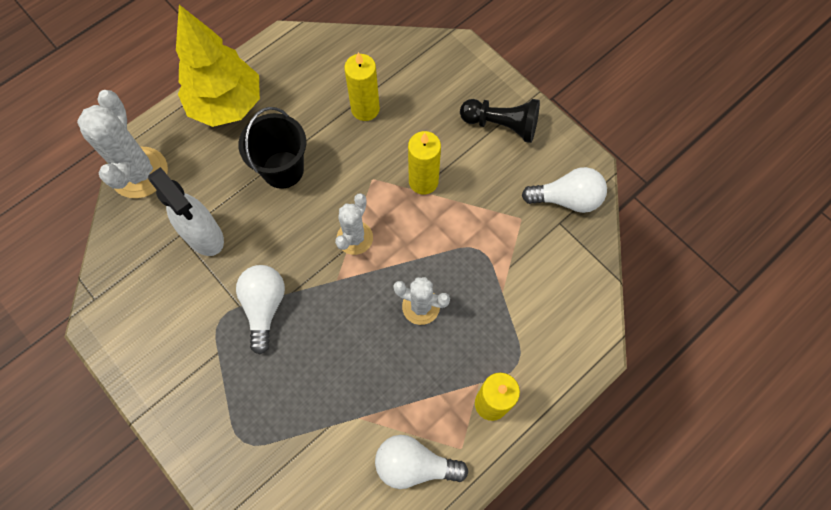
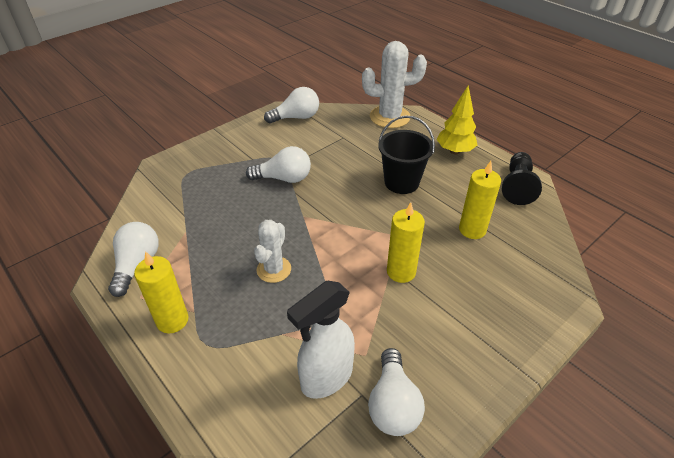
camera: 90 degrees right, 25 degrees down
white spray bottle [148,167,224,256] -> white spray bottle moved to [287,281,355,399]
yellow tree [176,5,260,127] -> yellow tree [437,86,477,154], size x0.62
white cactus [335,193,373,255] -> none
black pawn [460,99,540,143] -> black pawn moved to [502,152,542,205]
none -> white light bulb [264,87,319,123]

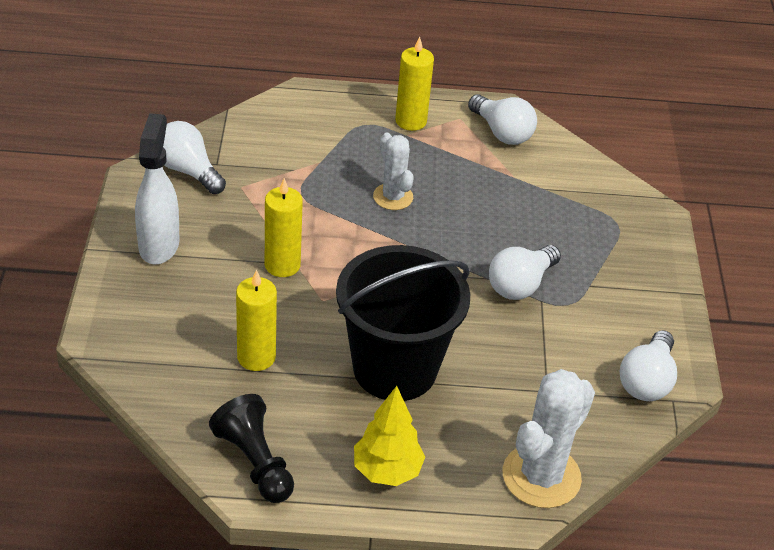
camera: 130 degrees right, 0 degrees up
white spray bottle [287,281,355,399] -> white spray bottle moved to [135,113,180,264]
black bucket [378,115,435,194] -> black bucket [336,245,470,401], size x1.56

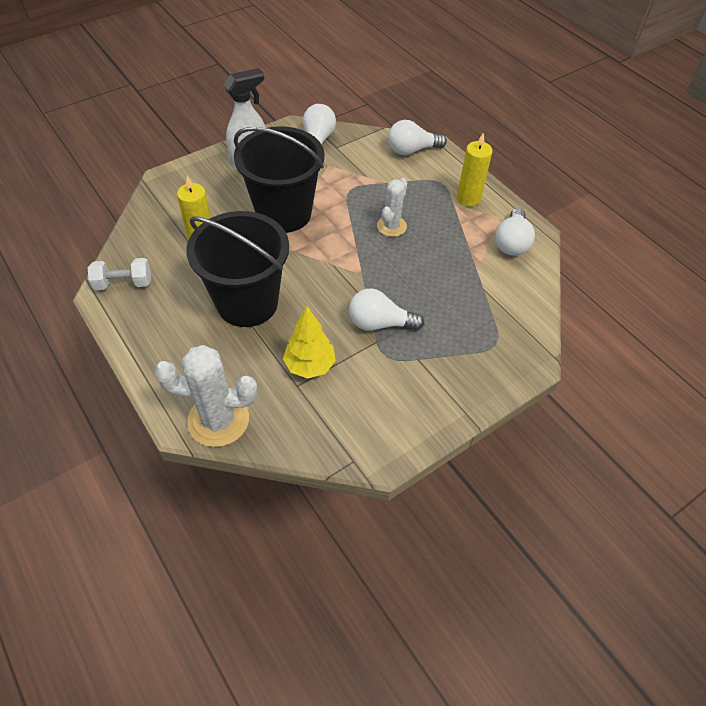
camera: 55 degrees right, 10 degrees up
black pawn [209,394,294,503] -> white dumbbell [88,258,151,290]
yellow candle [265,178,303,277] -> black bucket [234,126,324,233]
yellow tree [354,386,425,486] -> yellow tree moved to [283,306,336,379]
white light bulb [620,330,677,401] -> white light bulb moved to [388,120,447,155]

